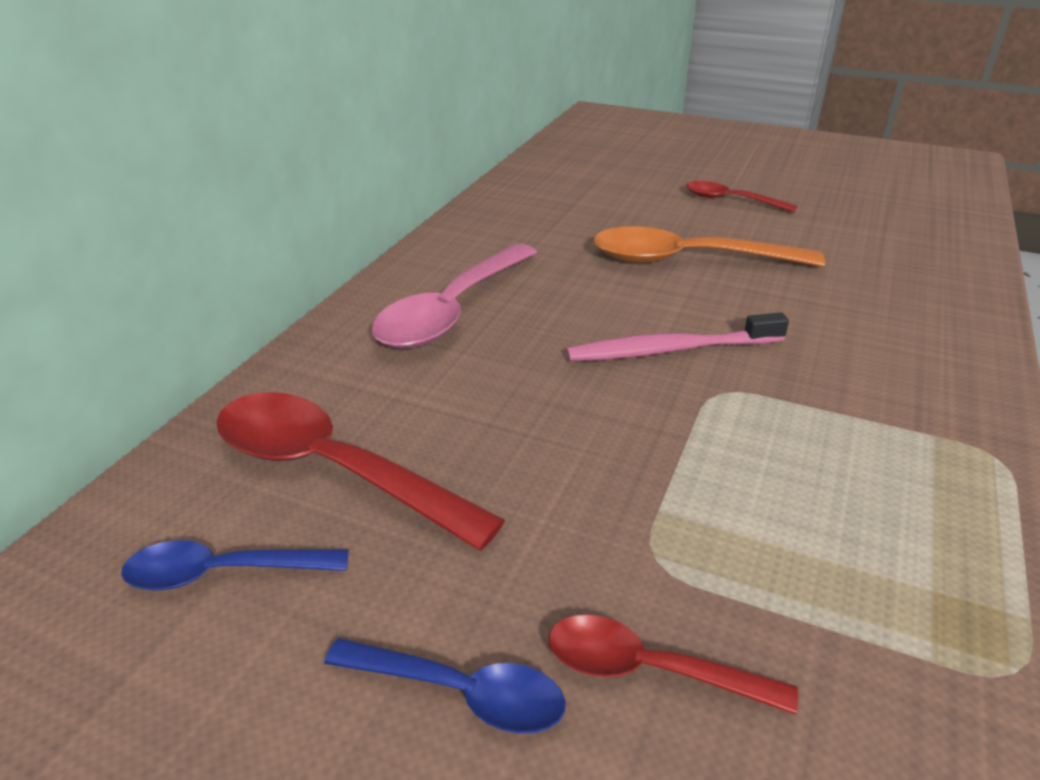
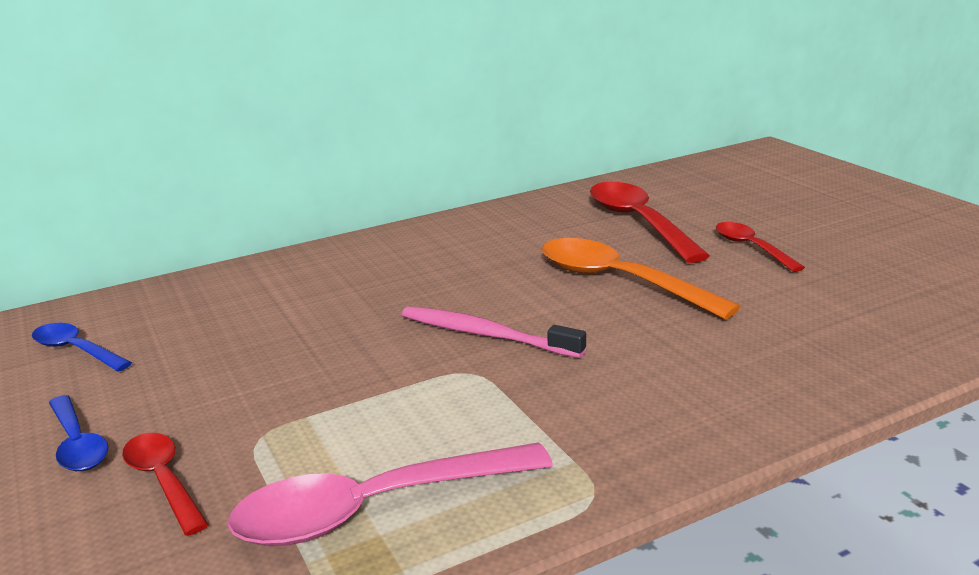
camera: 40 degrees right, 10 degrees down
red spoon [216,392,505,551] -> red spoon moved to [590,182,710,263]
pink spoon [371,244,537,349] -> pink spoon moved to [228,442,553,546]

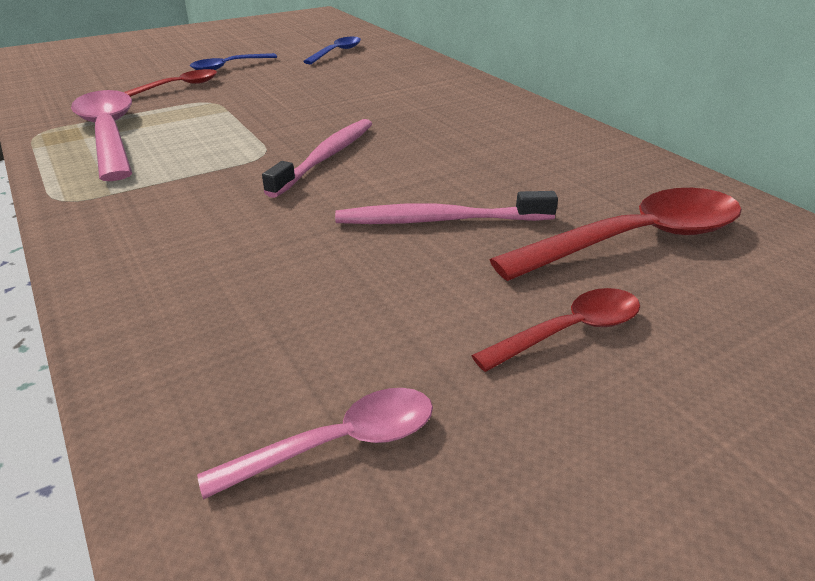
camera: 85 degrees right, 10 degrees up
orange spoon [542,238,741,320] -> pink toothbrush [335,191,558,224]
none -> pink spoon [197,388,433,500]

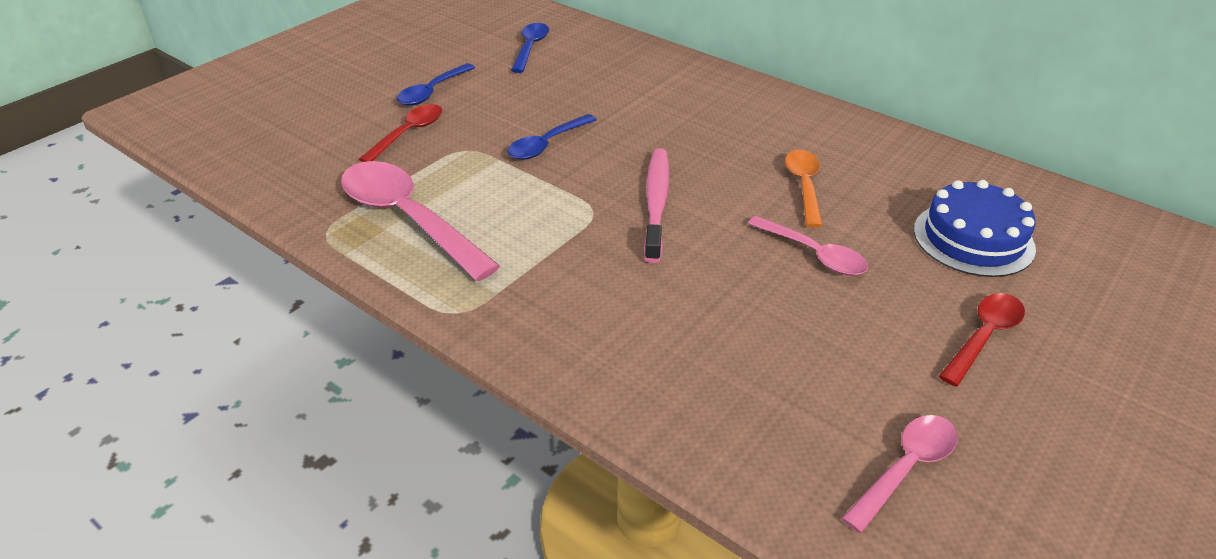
camera: 20 degrees left, 5 degrees up
pink toothbrush [335,191,558,224] -> pink spoon [748,216,868,276]
red spoon [490,188,742,281] -> blue cake [914,180,1036,277]
none -> blue spoon [508,114,596,160]
none -> orange spoon [785,150,823,228]

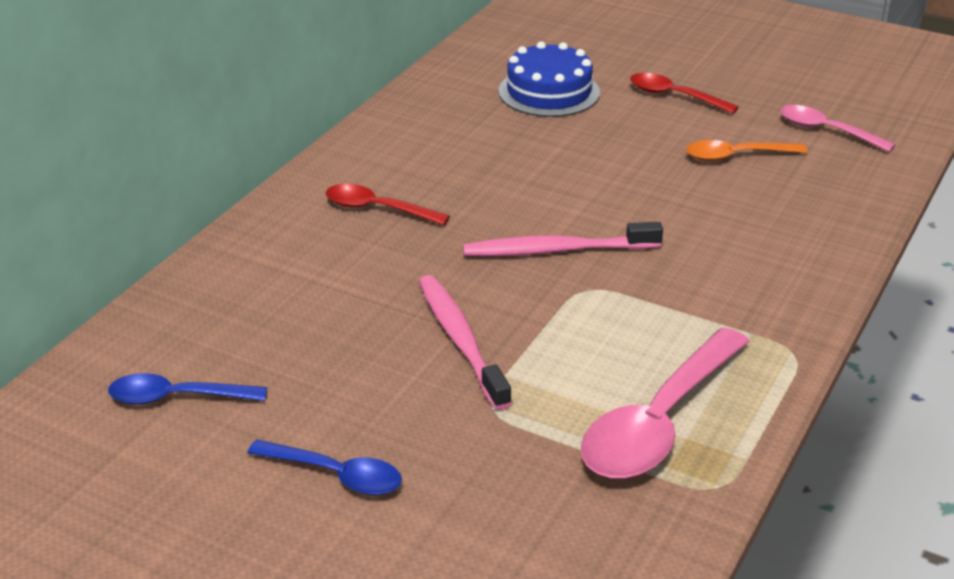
camera: 100 degrees left, 5 degrees down
red spoon [359,104,442,162] -> red spoon moved to [326,184,450,225]
blue spoon [508,114,596,160] -> pink toothbrush [419,275,512,410]
pink spoon [748,216,868,276] -> none
orange spoon [785,150,823,228] -> orange spoon moved to [686,140,807,161]

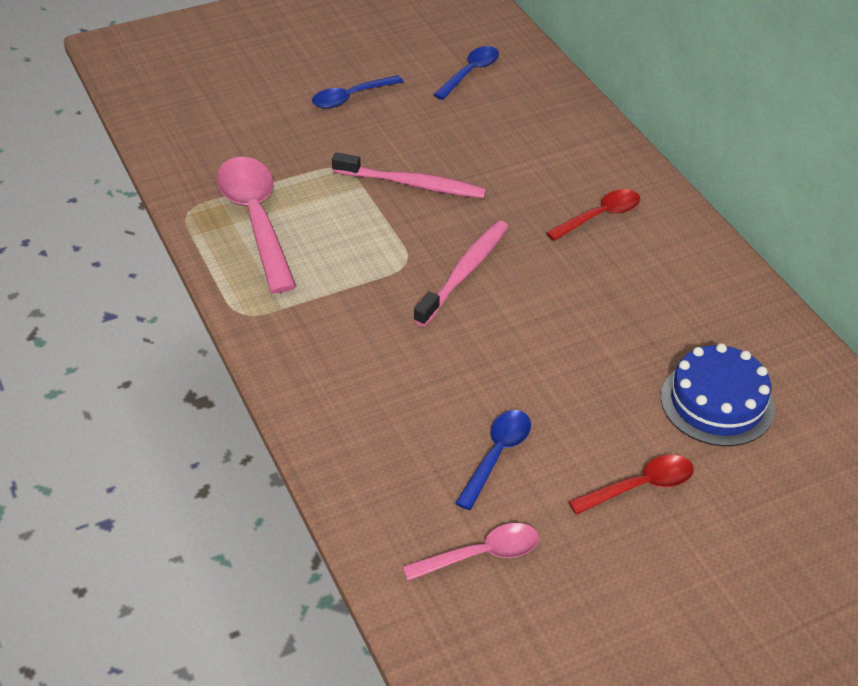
camera: 125 degrees right, 10 degrees up
orange spoon [686,140,807,161] -> blue spoon [455,410,531,510]

